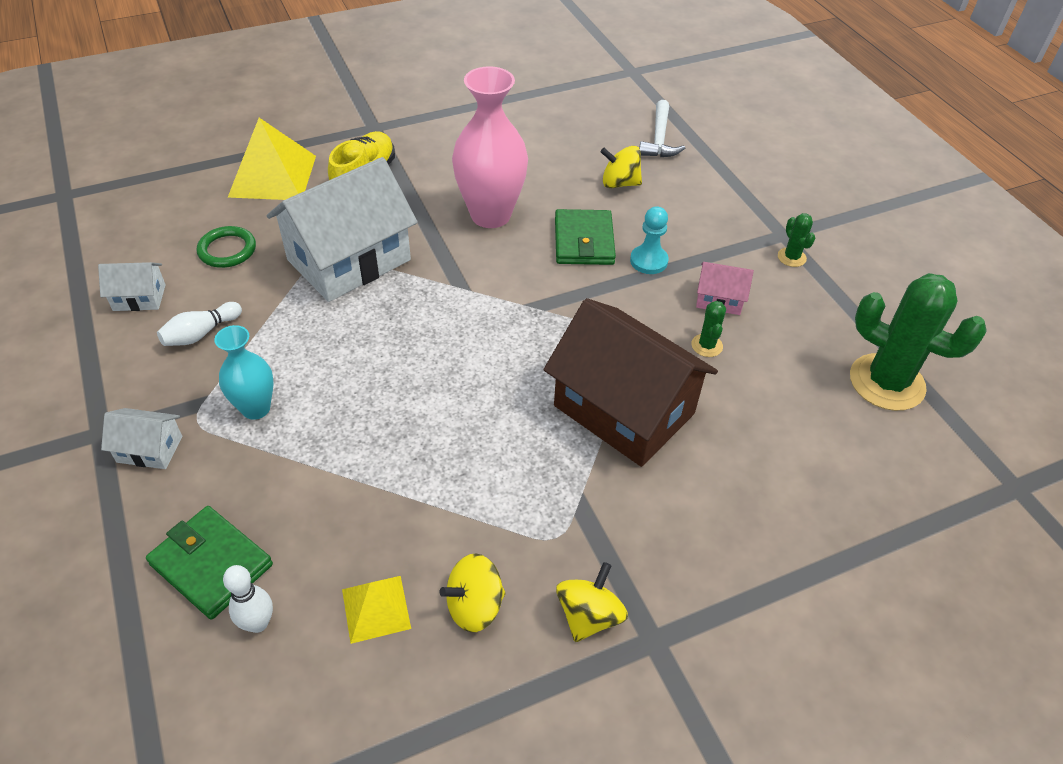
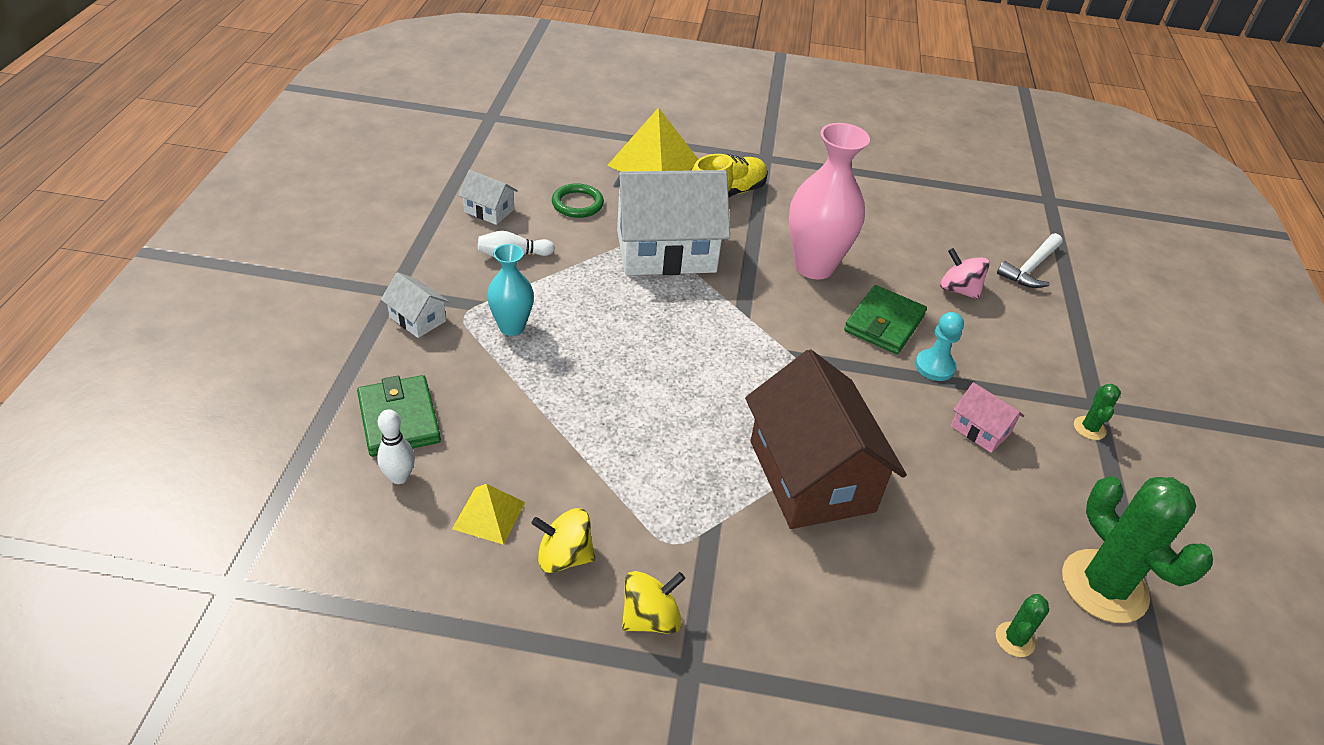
camera: 30 degrees right, 5 degrees down
yellow spinning top [600,146,642,188] -> pink spinning top [940,248,990,300]
green cactus [691,301,726,357] -> green cactus moved to [996,594,1049,657]

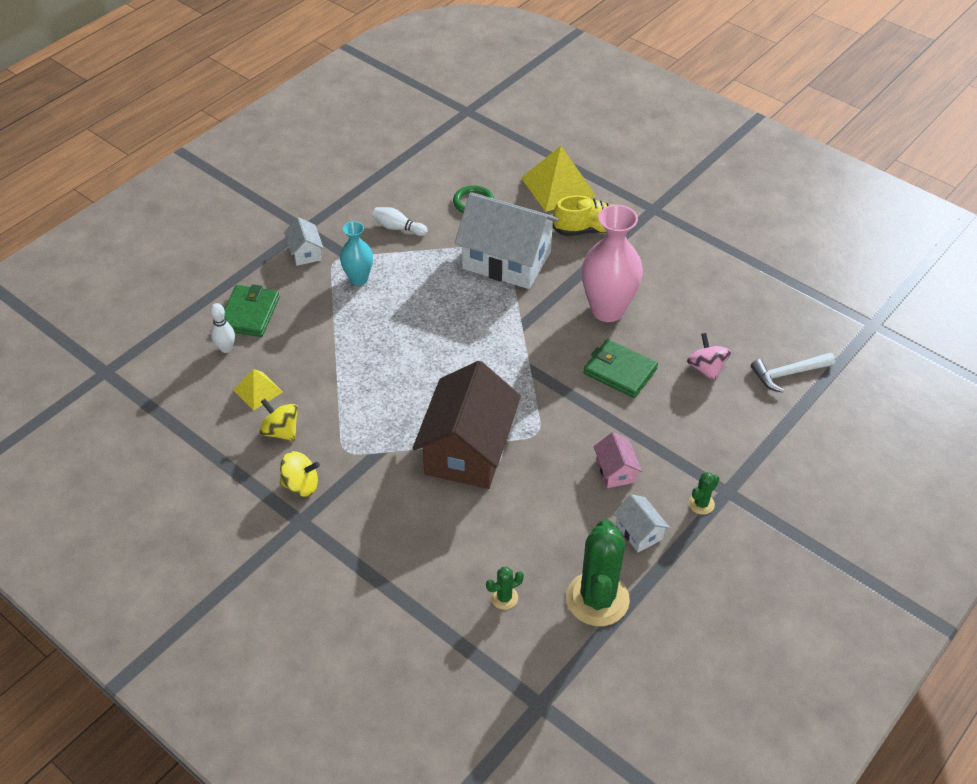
camera: 35 degrees right, 5 degrees up
white house [458,170,518,225] -> white house moved to [613,494,670,552]
green wallet [844,285,927,354] -> green wallet turned 60 degrees clockwise [583,339,658,398]
turquoise pawn [915,312,964,381] -> none

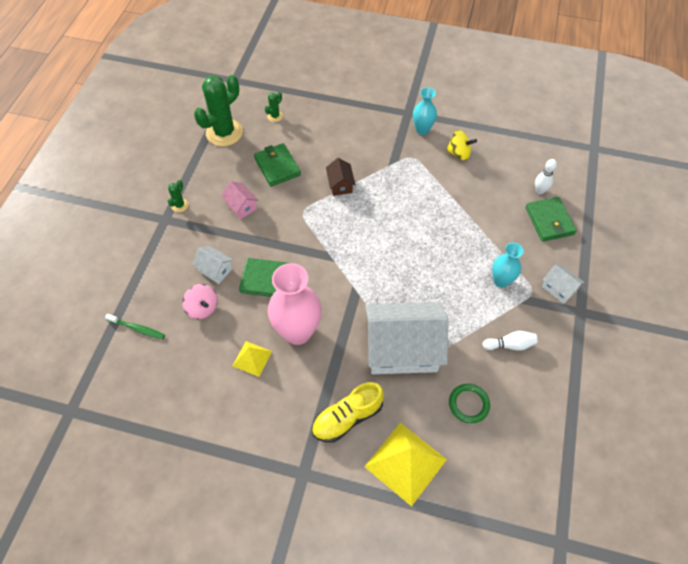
camera: 155 degrees right, 10 degrees up
yellow pyramid [233,369,283,410] -> yellow pyramid moved to [233,341,272,377]
yellow spinning top [280,451,320,497] -> turquoise vase [413,87,437,135]
brown house [412,361,521,489] -> brown house [326,158,355,196], size x0.44
green cactus [566,519,630,626] -> green cactus turned 60 degrees clockwise [194,75,243,146]
white house [613,494,670,552] -> white house moved to [192,246,233,284]
white hammer [751,353,835,393] -> green toothbrush [105,314,165,339]
none -> green wallet [254,143,301,186]

